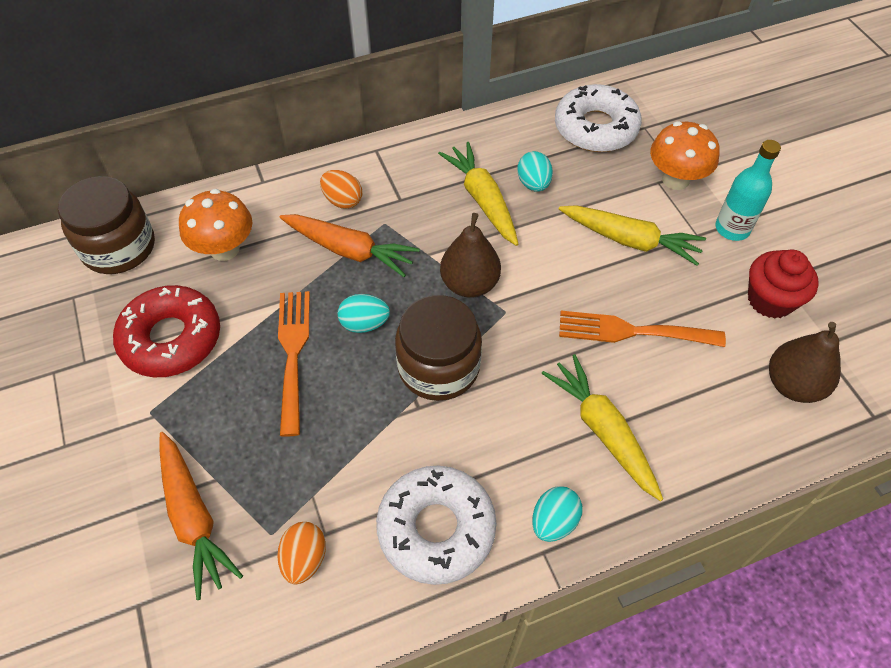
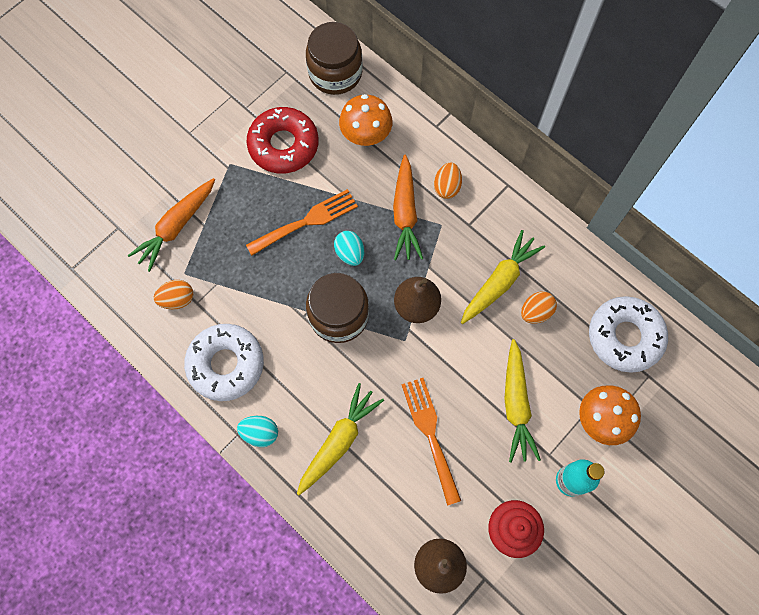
camera: 65 degrees right, 15 degrees up
turquoise egg [517,151,553,192] -> orange egg [521,291,557,324]

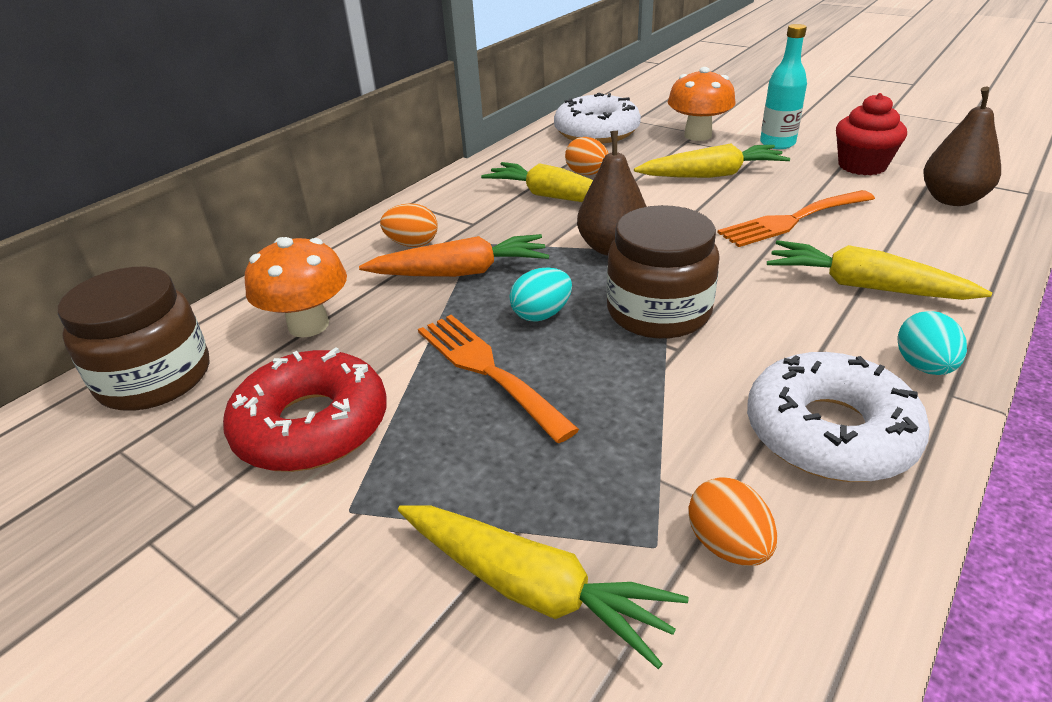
camera: 95 degrees left, 35 degrees down
orange carrot [127,178,215,272] -> yellow carrot [398,505,689,669]

